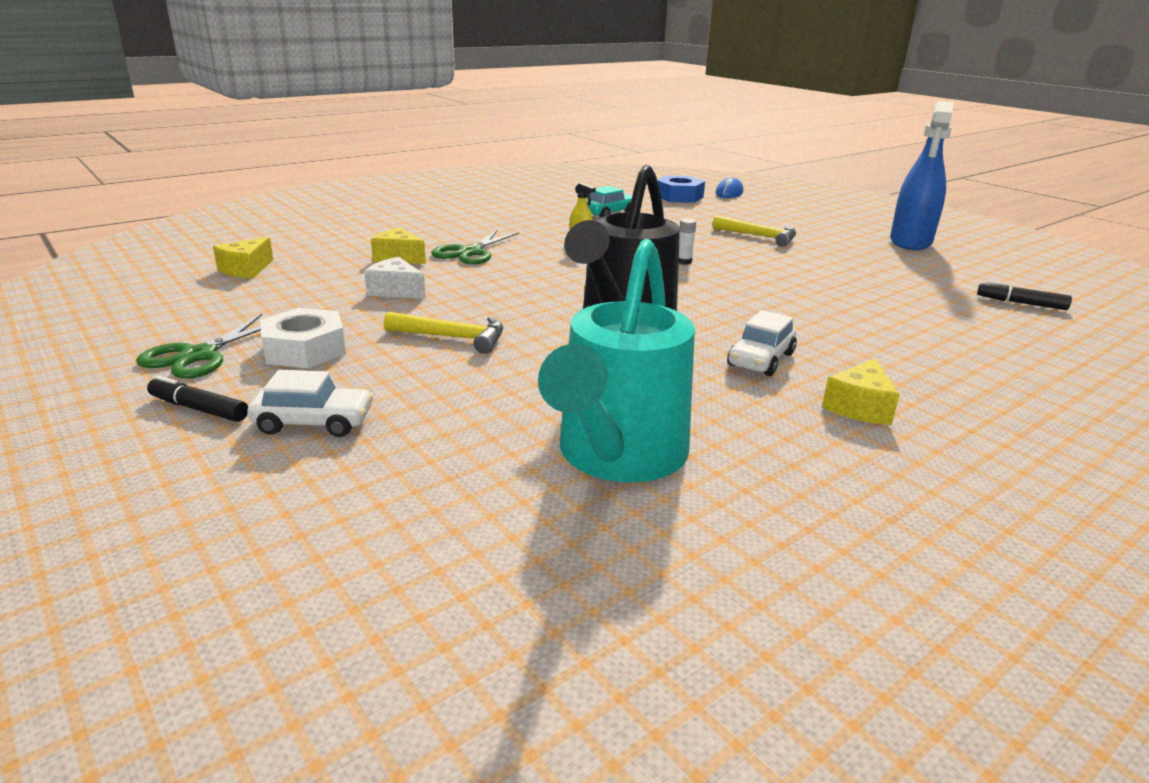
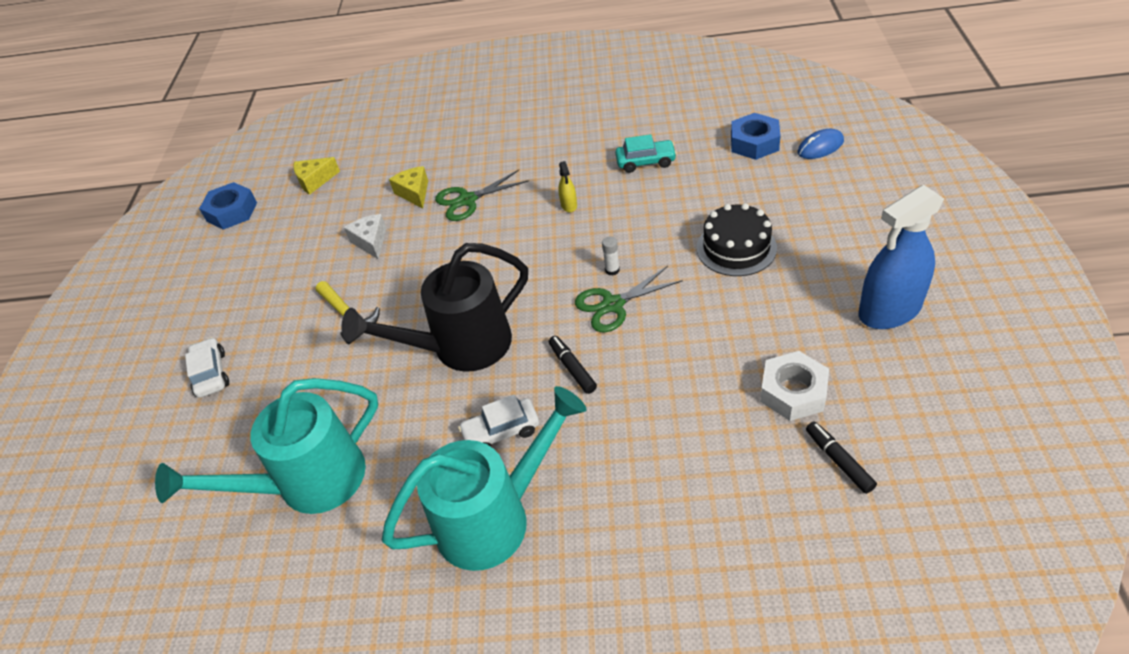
camera: 45 degrees right, 20 degrees up
green scissors [136,314,262,379] -> green scissors moved to [575,266,683,332]
black marker [147,376,248,422] -> black marker moved to [549,336,597,394]
white car [247,370,373,437] -> white car turned 150 degrees counterclockwise [185,337,229,398]
white nut [260,308,346,368] -> white nut moved to [760,351,829,421]
yellow hammer [713,215,796,247] -> black cake [697,203,777,276]
yellow cheese [822,358,900,425] -> turquoise watering can [382,386,587,571]
none -> blue nut [199,182,257,230]

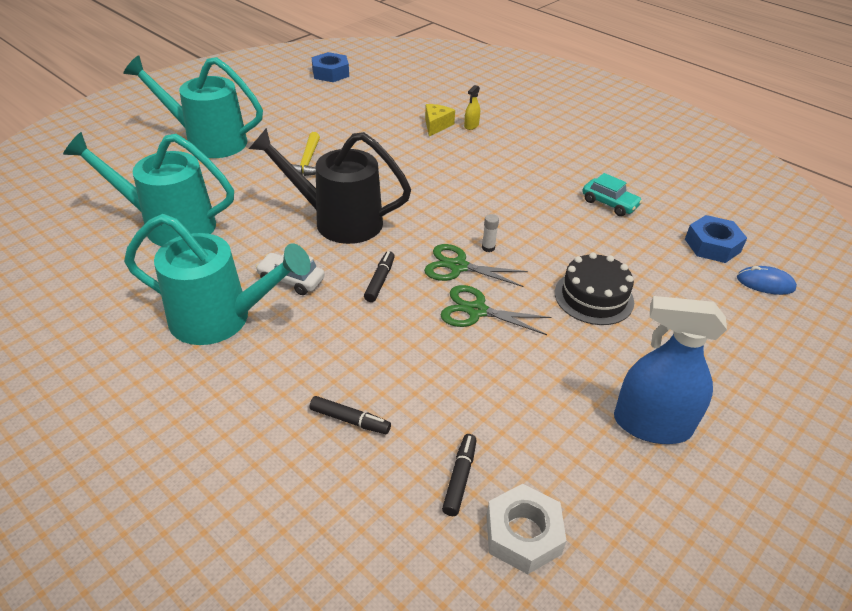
camera: 35 degrees right, 5 degrees down
white car [185,337,229,398] -> turquoise watering can [123,55,263,158]
yellow cheese [293,157,340,195] -> none
white cheese [344,214,387,260] -> none
green scissors [435,170,529,221] -> green scissors moved to [440,285,551,335]
yellow spray bottle [558,161,577,212] -> yellow spray bottle moved to [464,85,480,130]
white nut [760,351,829,421] -> white nut moved to [486,484,567,574]
none -> black marker [310,396,391,434]

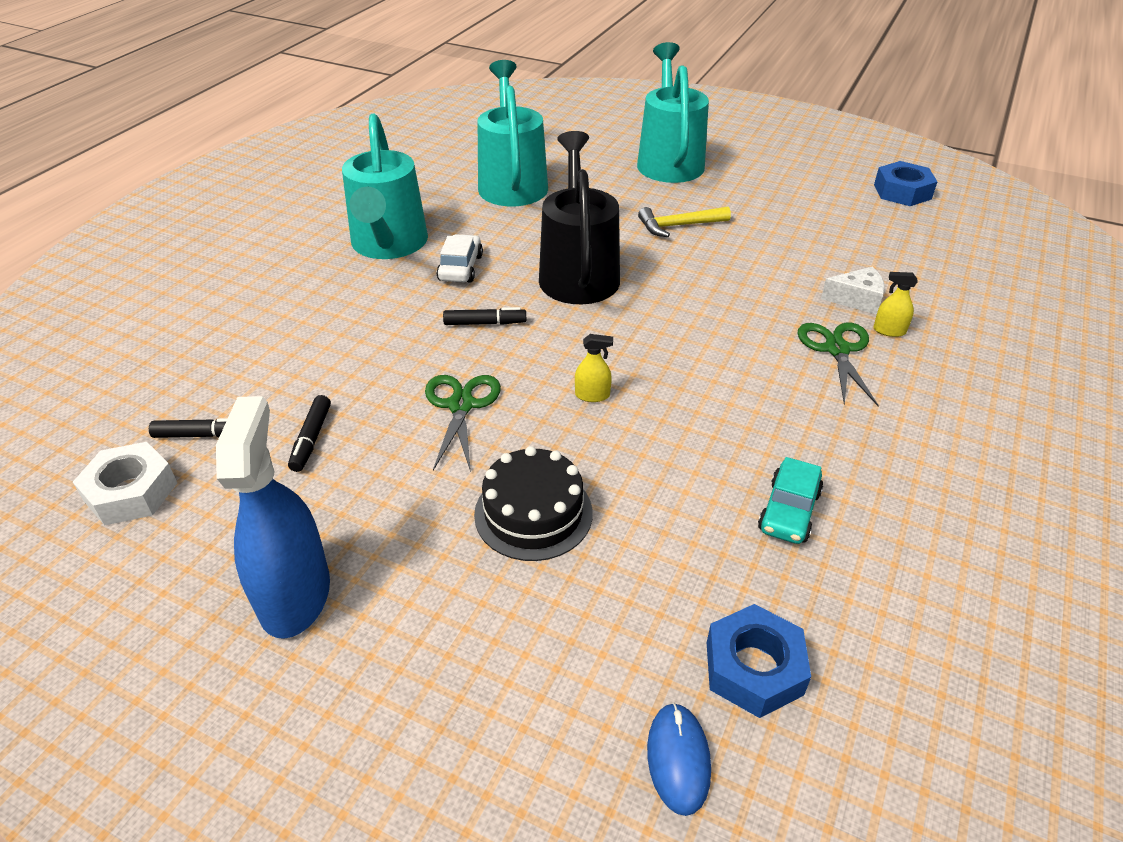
camera: 75 degrees right, 0 degrees up
black marker [310,396,391,434] -> black marker moved to [288,395,331,472]
green scissors [424,244,528,287] -> green scissors moved to [798,323,879,406]
yellow cheese [425,104,455,136] -> white cheese [821,267,885,315]
white glue stick [482,214,499,252] -> yellow spray bottle [575,334,613,402]

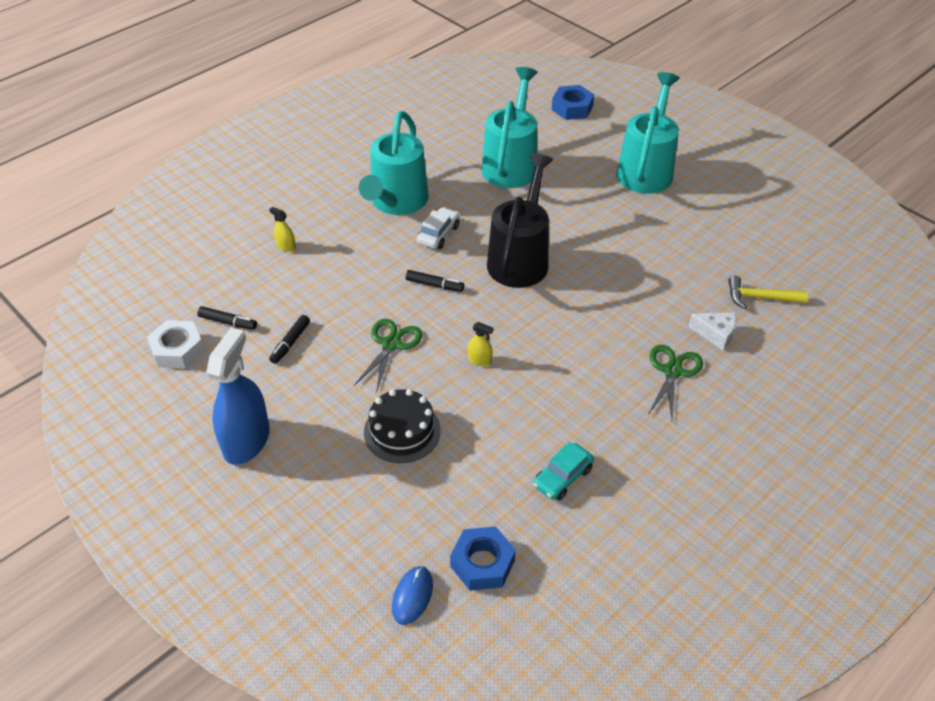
camera: 20 degrees right, 5 degrees up
yellow hammer [638,207,731,237] -> yellow hammer moved to [728,276,808,309]
blue nut [874,161,938,206] -> blue nut moved to [552,85,594,120]
yellow spray bottle [874,272,918,337] -> yellow spray bottle moved to [269,207,296,252]

